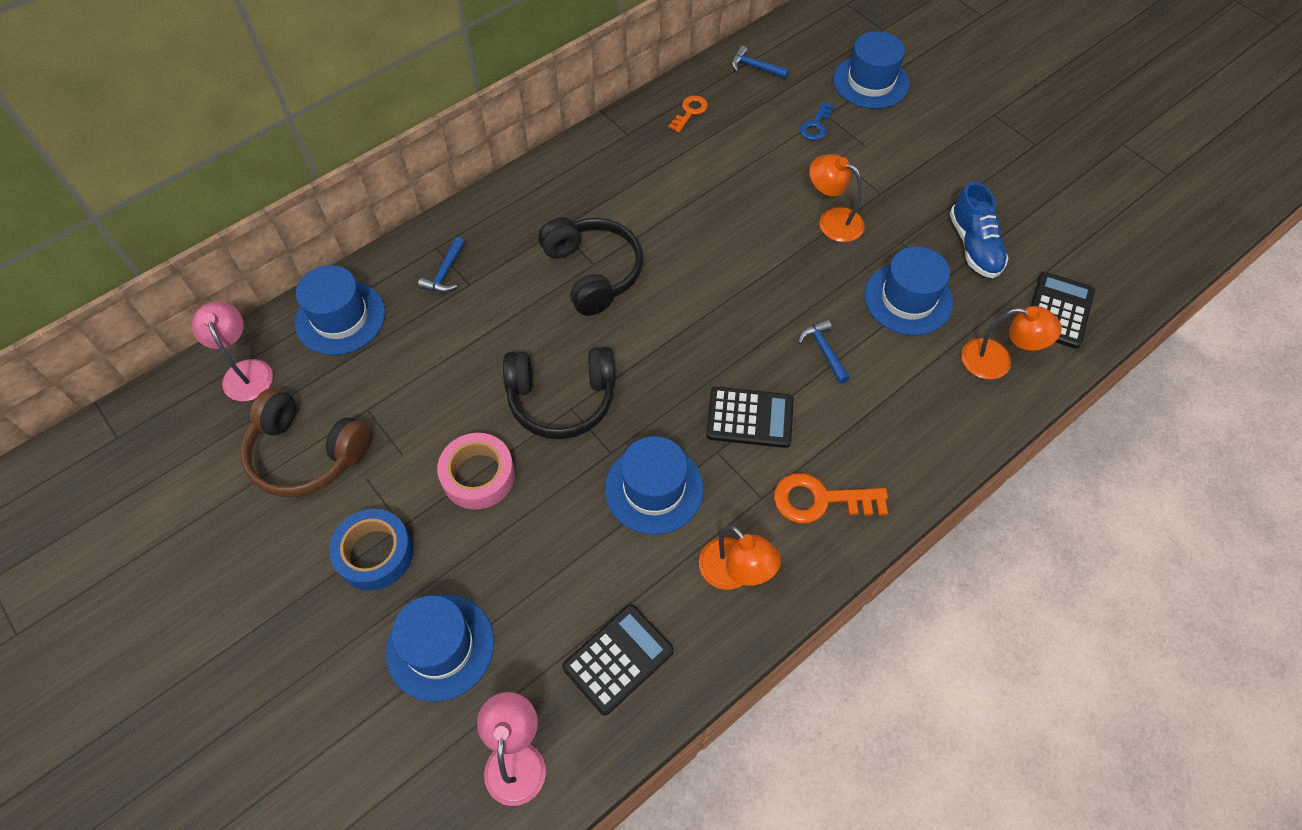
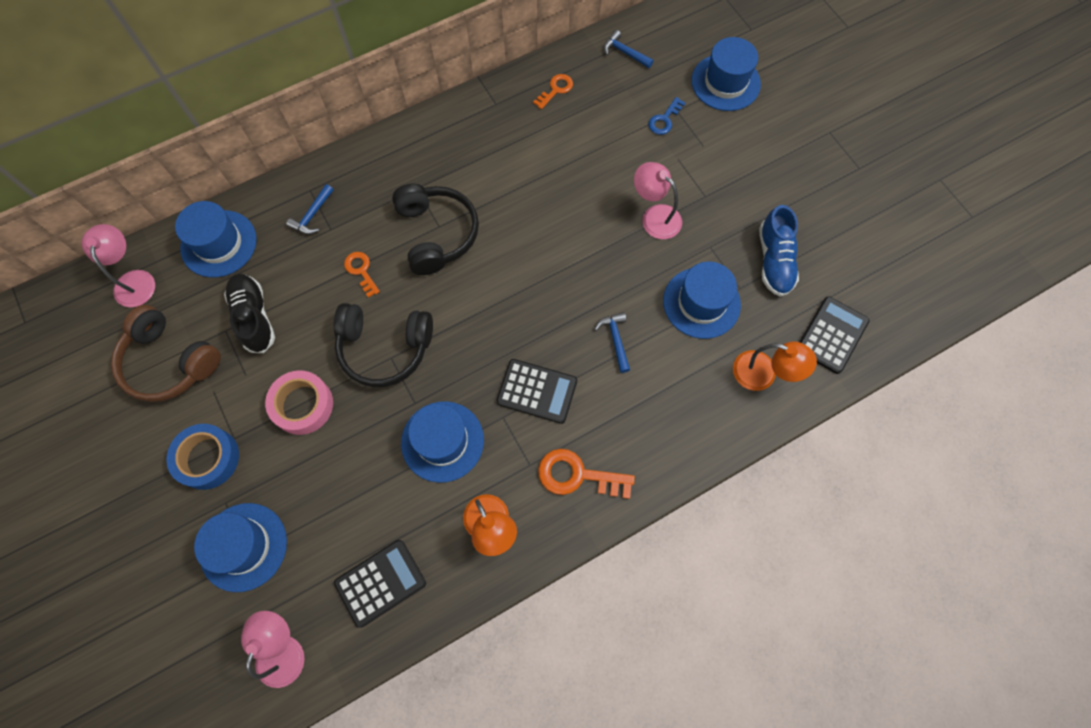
camera: 10 degrees right, 10 degrees up
orange lamp [809,154,865,242] -> pink lamp [634,162,682,239]
none -> black shoe [224,273,275,353]
none -> orange key [344,252,380,298]

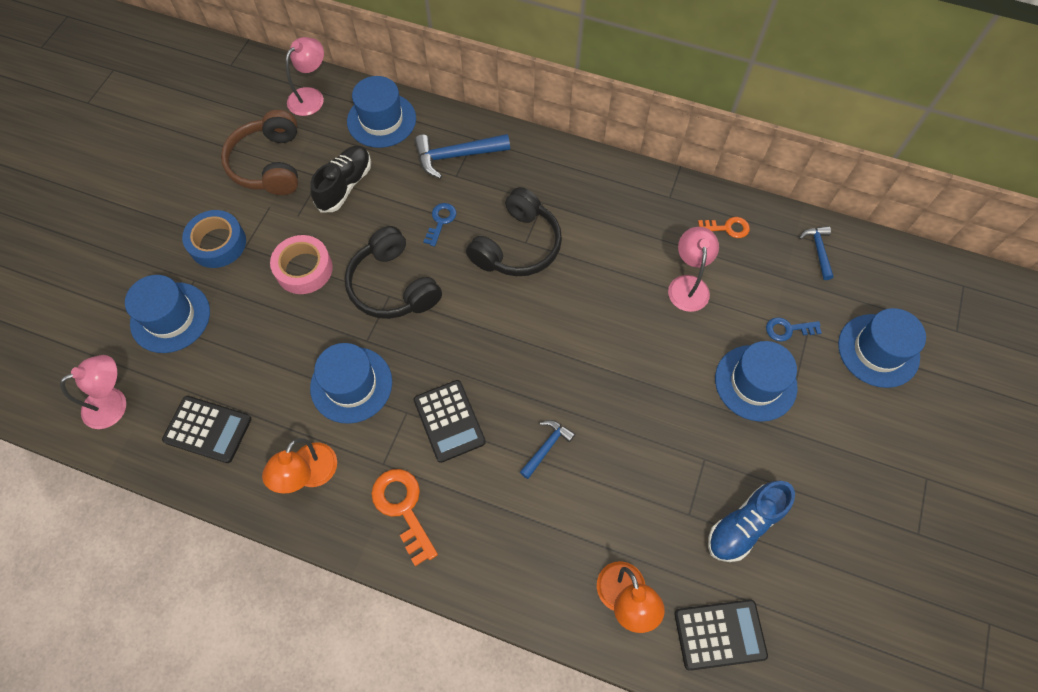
camera: 50 degrees right, 5 degrees down
blue hammer [286,184,334,234] -> blue hammer [414,134,510,179], size x1.69
orange key [344,252,380,298] -> blue key [423,203,456,247]
pink lamp [634,162,682,239] -> pink lamp moved to [668,227,719,312]
blue hat [663,262,741,339] -> blue hat moved to [715,341,798,422]

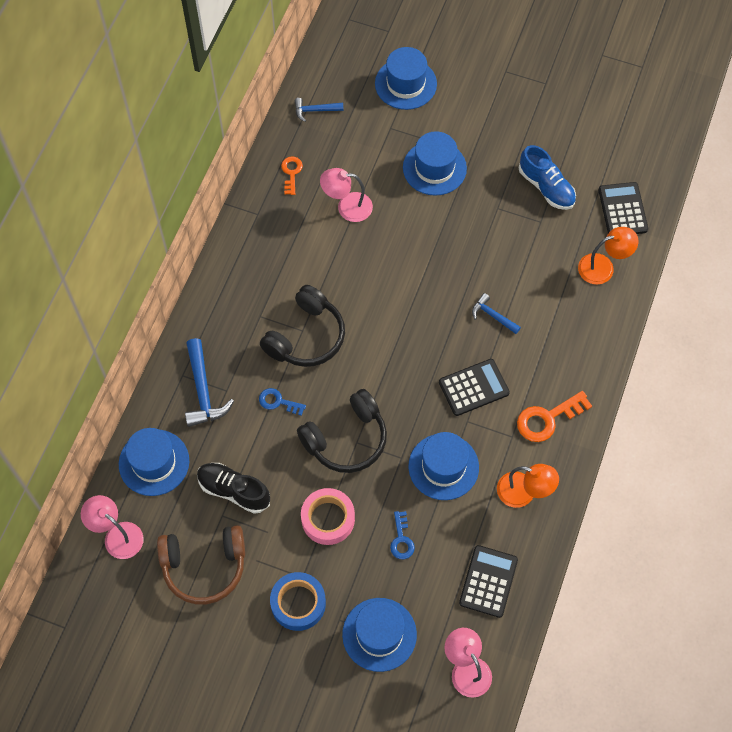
camera: 90 degrees left, 0 degrees up
black headphones [466,187,562,276] -> black headphones turned 90 degrees clockwise [260,285,345,367]
blue key [766,317,822,342] -> blue key moved to [390,511,415,559]

